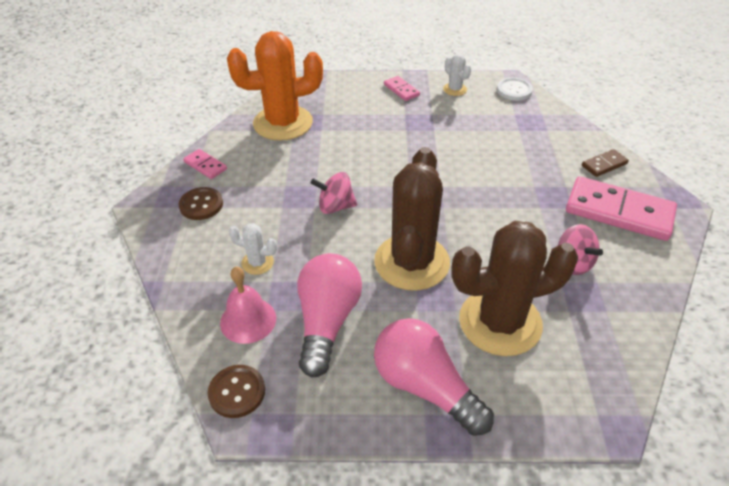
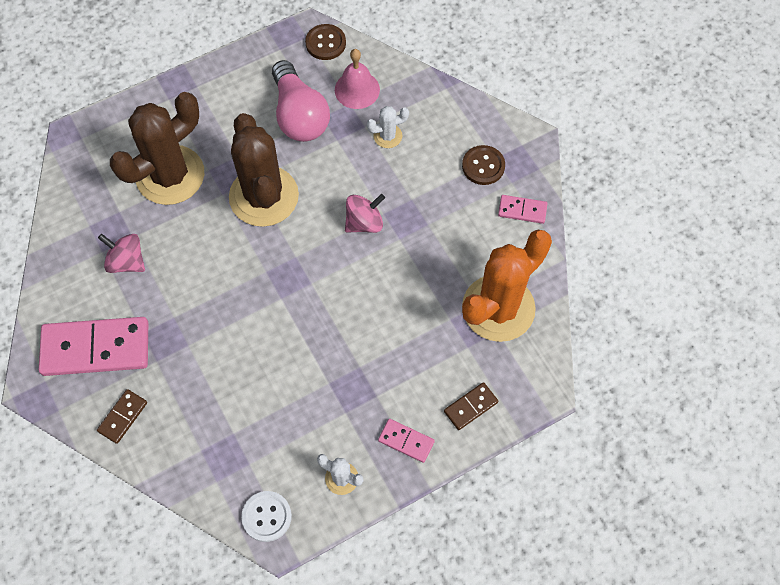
camera: 150 degrees right, 20 degrees up
pink light bulb [374,318,494,436] -> none
none -> brown domino [444,382,498,430]

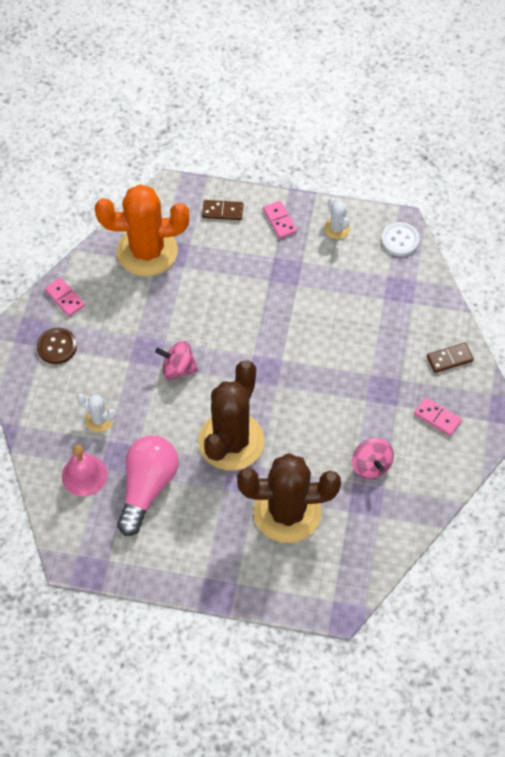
camera: 140 degrees left, 5 degrees down
pink domino [39,317,148,376] -> pink domino [414,397,462,436], size x0.47
brown button [305,24,346,60] -> none

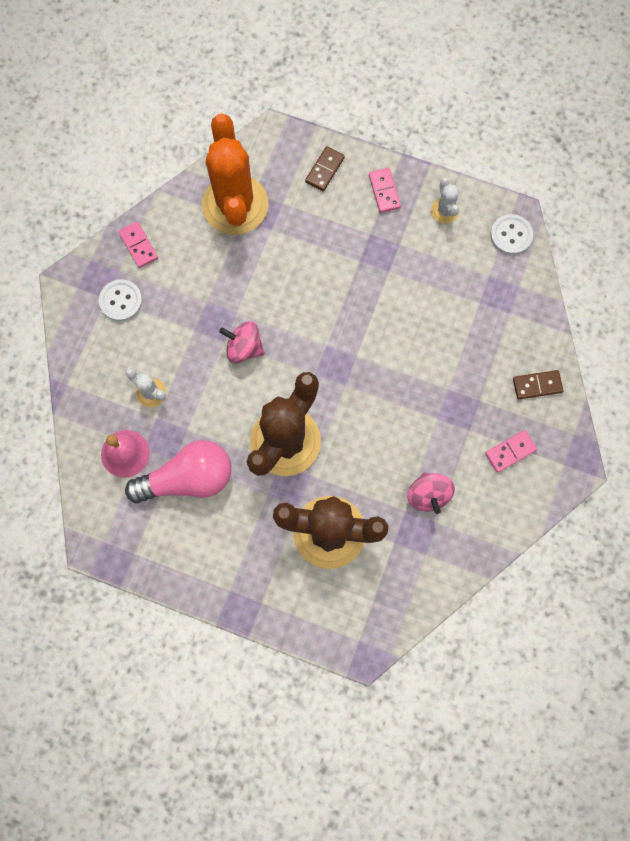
camera: 10 degrees right, 15 degrees up
brown button [37,328,77,364] -> white button [99,279,143,321]
orange cactus [95,184,189,276] -> orange cactus turned 75 degrees clockwise [202,113,268,235]
pink light bulb [117,435,178,536] -> pink light bulb turned 45 degrees clockwise [125,440,231,503]
brown domino [202,200,243,220] -> brown domino turned 75 degrees counterclockwise [305,146,345,191]
pink domino [414,397,462,436] -> pink domino turned 75 degrees counterclockwise [485,430,537,473]

